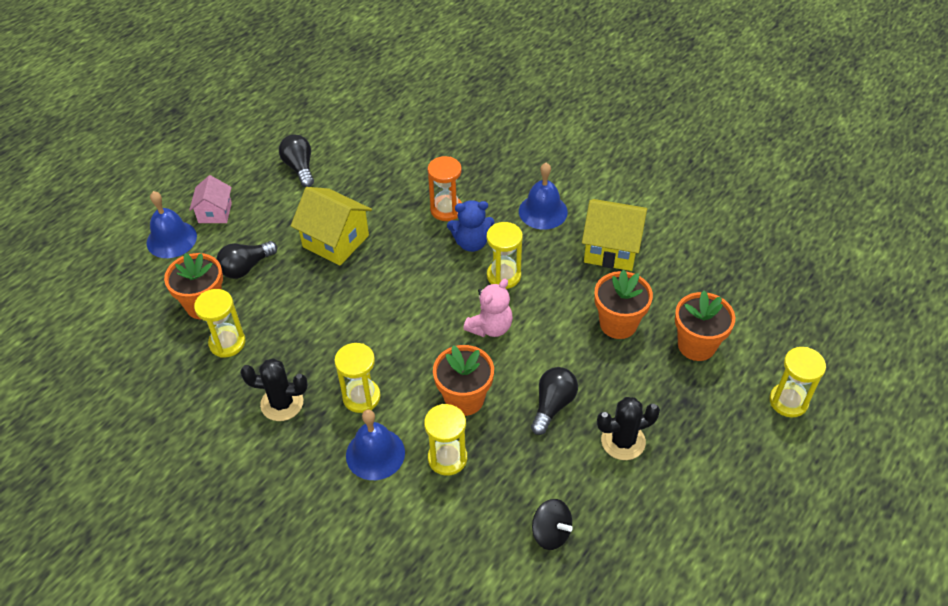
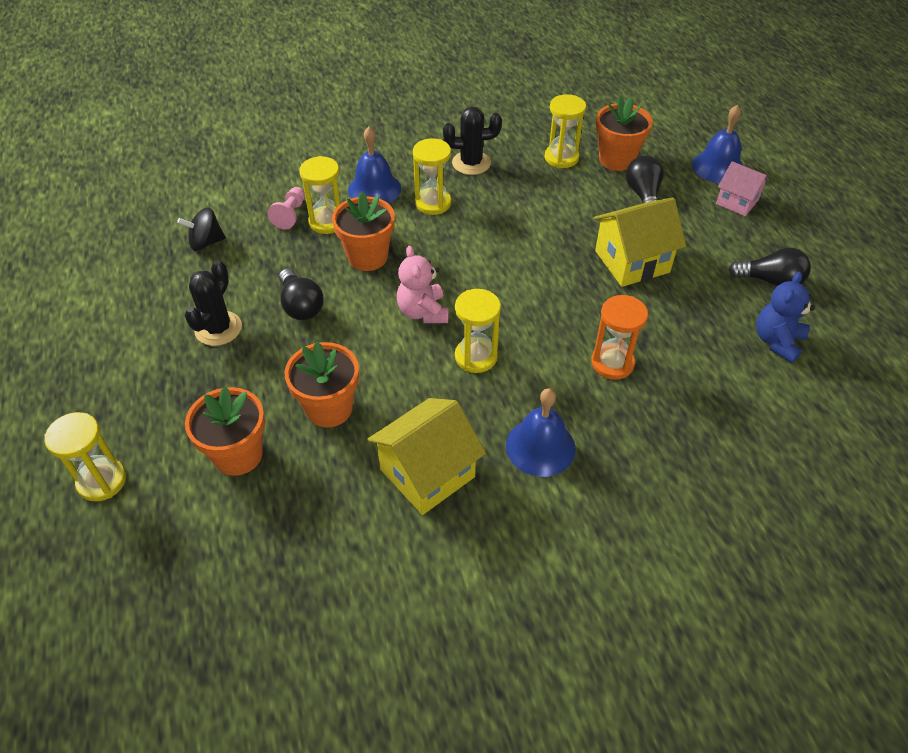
camera: 125 degrees right, 0 degrees up
black cactus [240,358,308,421] -> black cactus turned 45 degrees clockwise [443,107,502,175]
blue teddy bear [447,200,494,252] -> blue teddy bear moved to [756,272,815,363]
none -> pink pawn [268,187,305,229]

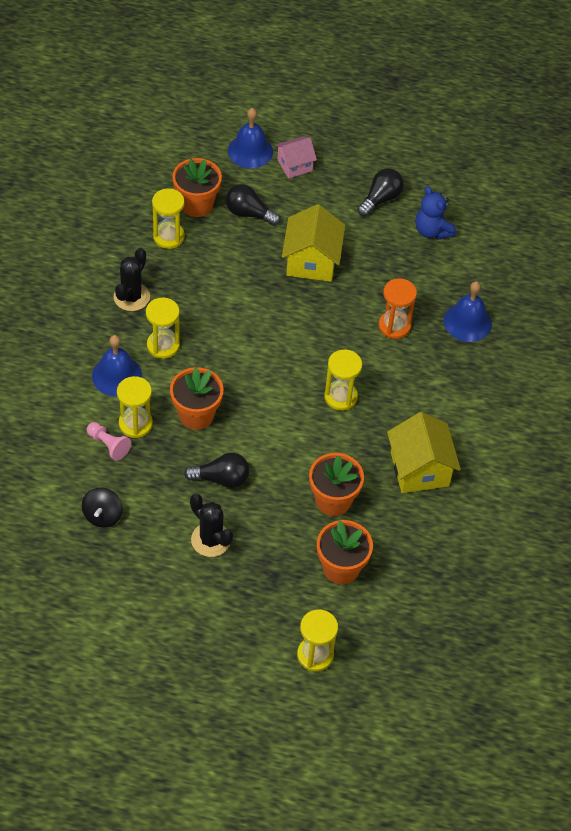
camera: 65 degrees left, 5 degrees up
pink teddy bear [397,246,448,323] -> none
blue bell [506,388,576,477] -> blue bell moved to [444,281,492,342]

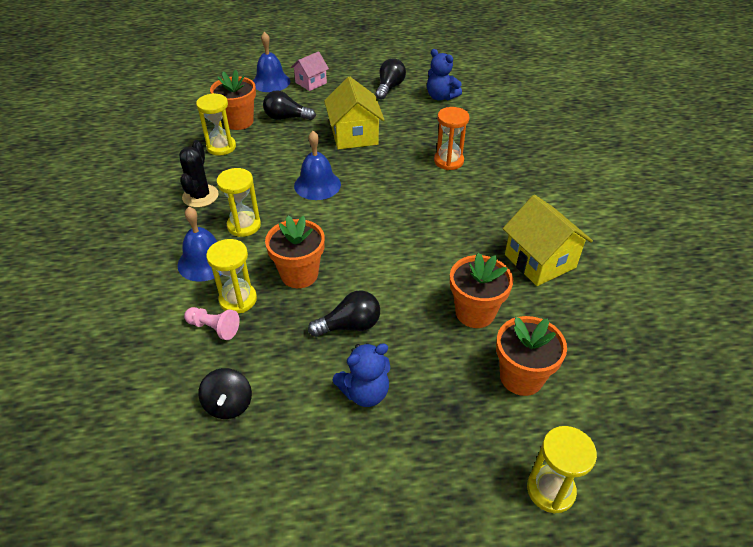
camera: 15 degrees left, 10 degrees down
black cactus [190,494,233,557] -> blue teddy bear [333,343,390,407]
yellow hourglass [324,349,362,411] -> none
blue bell [444,281,492,342] -> blue bell moved to [294,131,341,200]

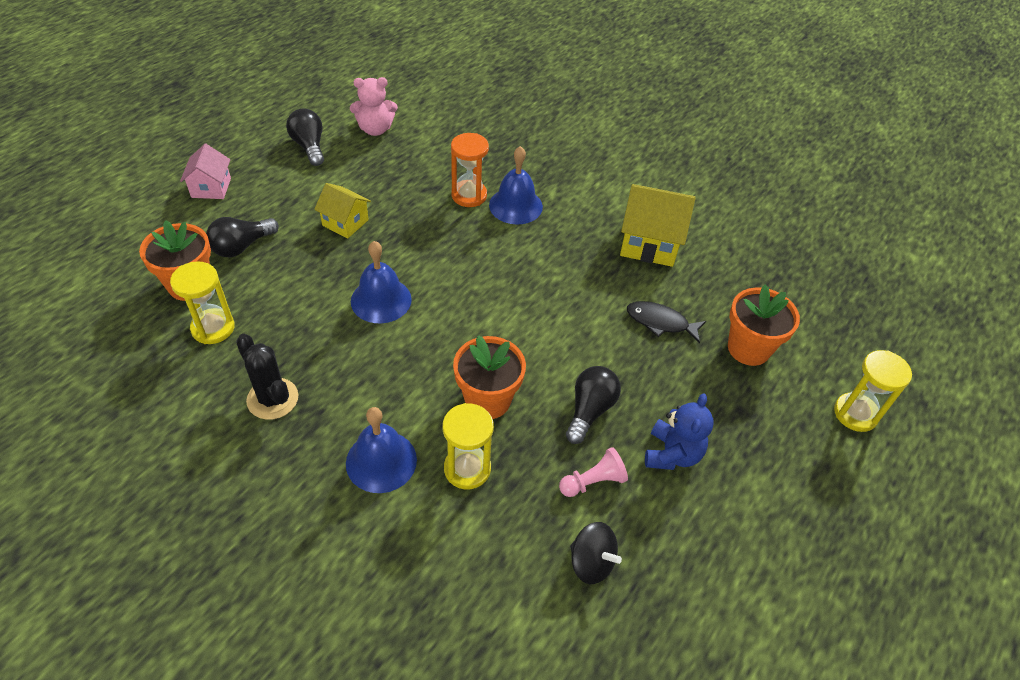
camera: 50 degrees left, 5 degrees up
pink pawn [184,307,240,340] -> pink pawn moved to [559,447,628,497]
yellow hourglass [217,168,261,237] -> none
blue bell [253,32,290,92] -> blue bell moved to [489,146,543,225]
yellow house [324,76,384,149] -> yellow house [314,183,371,239], size x0.62
blue teddy bear [427,49,462,101] -> pink teddy bear [350,77,398,136]
orange flower pot [450,253,513,328] -> black fish [627,301,706,343]

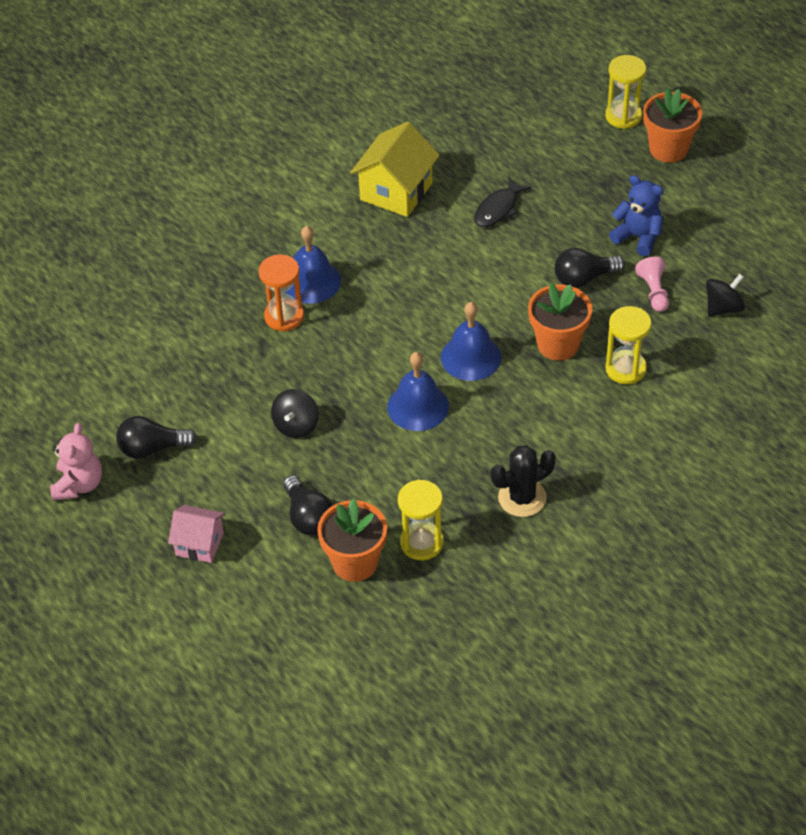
camera: 70 degrees left, 0 degrees up
yellow house [314,183,371,239] -> black spinning top [271,389,319,438]
blue bell [346,407,417,493] -> blue bell moved to [441,302,501,381]
pink teddy bear [350,77,398,136] -> pink teddy bear moved to [50,423,102,501]
black light bulb [566,366,621,444] -> black light bulb turned 60 degrees counterclockwise [555,248,625,288]
orange flower pot [728,284,800,366] -> orange flower pot moved to [643,88,702,163]

